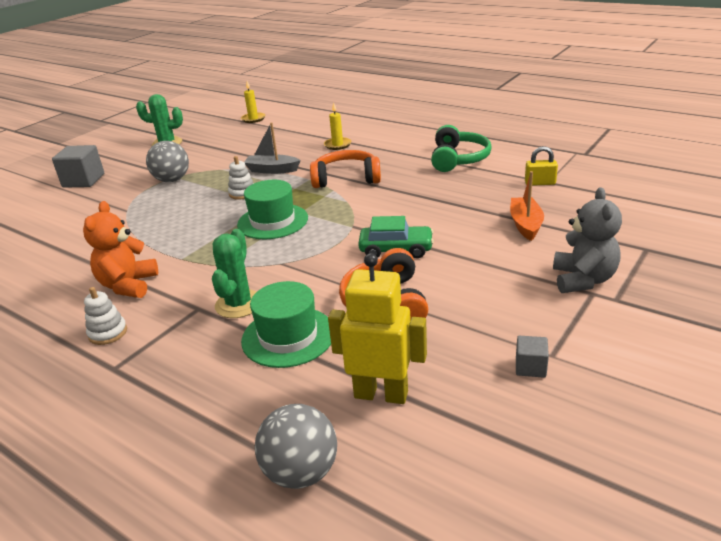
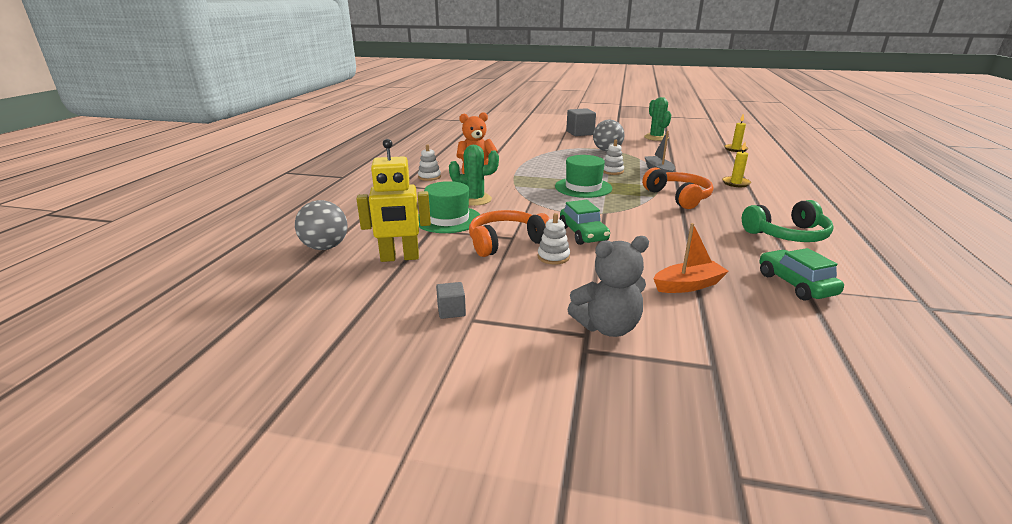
camera: 65 degrees right, 5 degrees down
yellow robot [328,253,427,404] -> yellow robot turned 90 degrees clockwise [357,139,431,262]
yellow padlock [525,146,558,186] -> green car [760,248,844,300]
none -> white stacking toy [537,213,570,265]

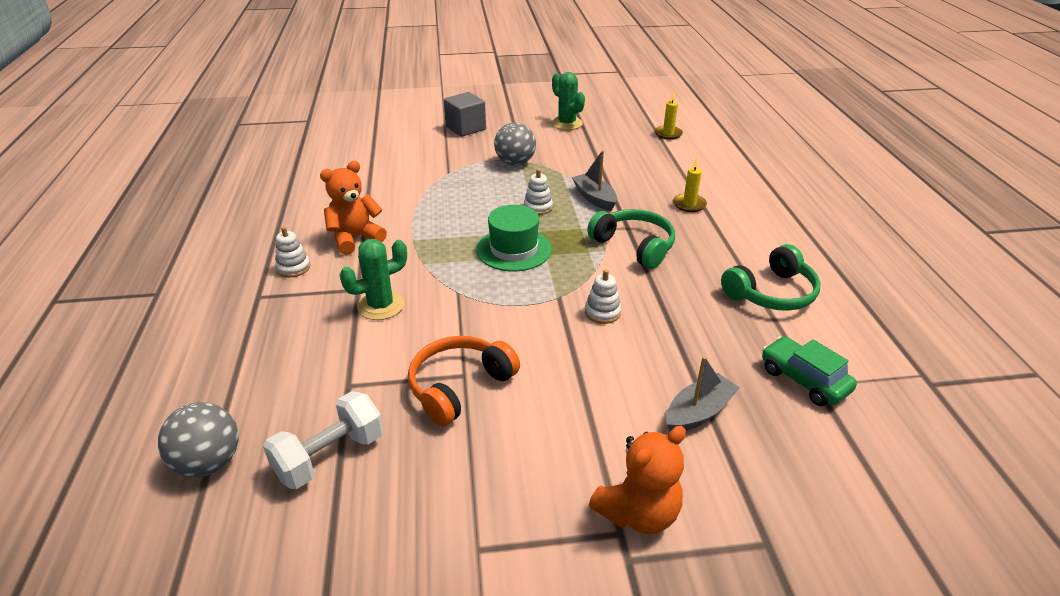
camera: 20 degrees left, 10 degrees up
yellow robot [357,139,431,262] -> white dumbbell [263,391,384,489]
green hat [418,181,480,233] -> none
grey cube [436,282,466,319] -> none
white stacking toy [537,213,570,265] -> white stacking toy moved to [585,269,621,324]
green car [559,200,610,245] -> none
grey teddy bear [567,236,649,337] -> orange teddy bear [589,426,686,534]
orange headphones [642,167,713,209] -> green headphones [587,209,675,269]
orange boat [654,223,729,293] -> grey boat [666,356,740,431]

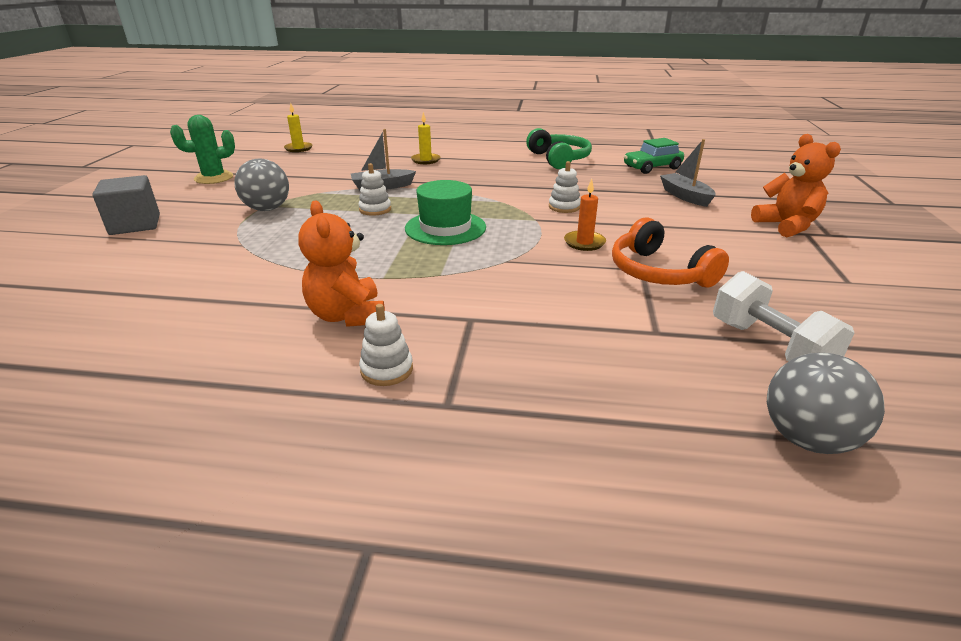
camera: 75 degrees left, 5 degrees down
green cactus [340,239,407,320] -> none
green headphones [587,209,675,269] -> none
none -> orange candle [564,179,606,251]

